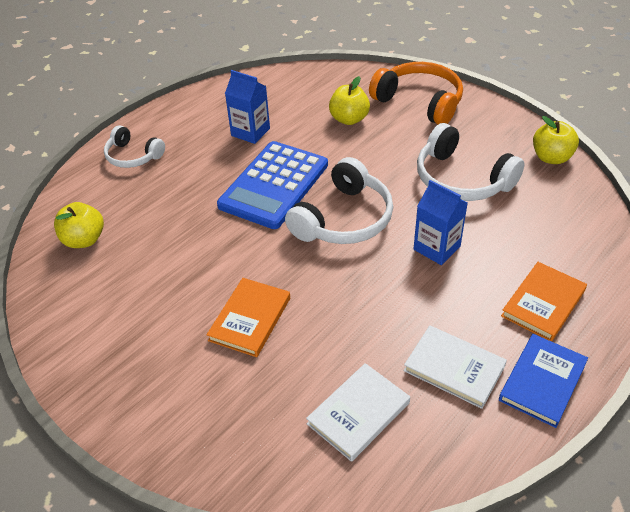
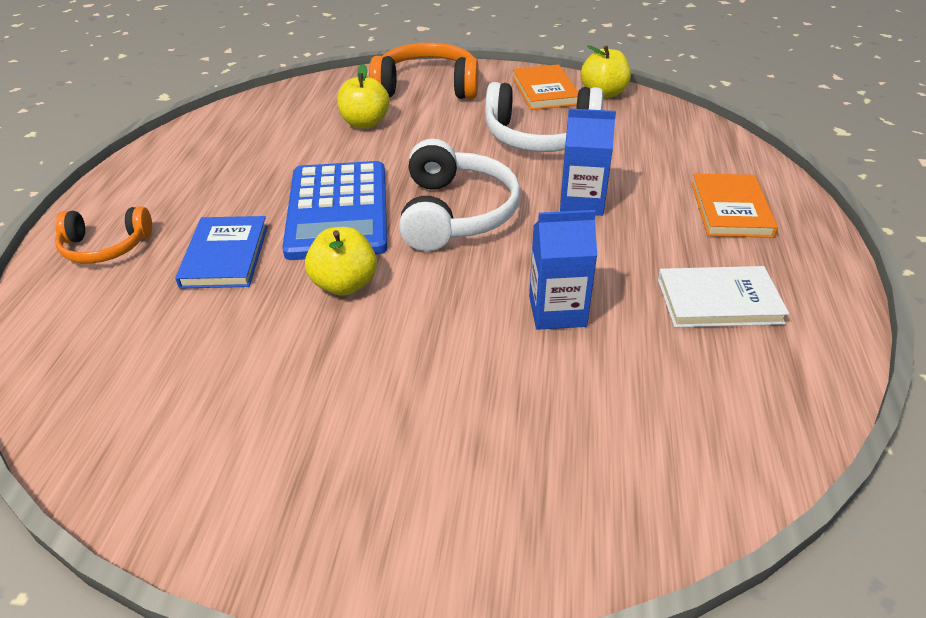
camera: 35 degrees left, 5 degrees down
yellow apple [54,202,104,248] -> yellow apple moved to [305,227,377,296]
white headphones [104,125,165,168] -> orange headphones [55,206,152,264]
orange book [207,278,290,357] -> orange book moved to [512,64,578,110]
blue carton [225,70,270,144] -> blue carton moved to [529,210,597,330]
white book [306,363,410,462] -> none
blue book [499,334,588,428] -> blue book moved to [175,216,268,289]

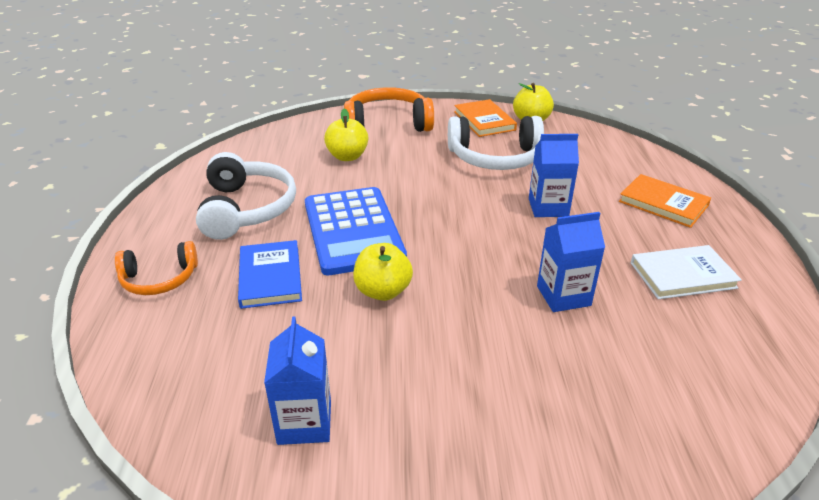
camera: 10 degrees left, 5 degrees down
white headphones [399,139,521,251] -> white headphones moved to [196,152,296,240]
orange book [691,174,778,238] -> orange book turned 45 degrees counterclockwise [619,174,711,228]
none -> blue carton [264,317,331,445]

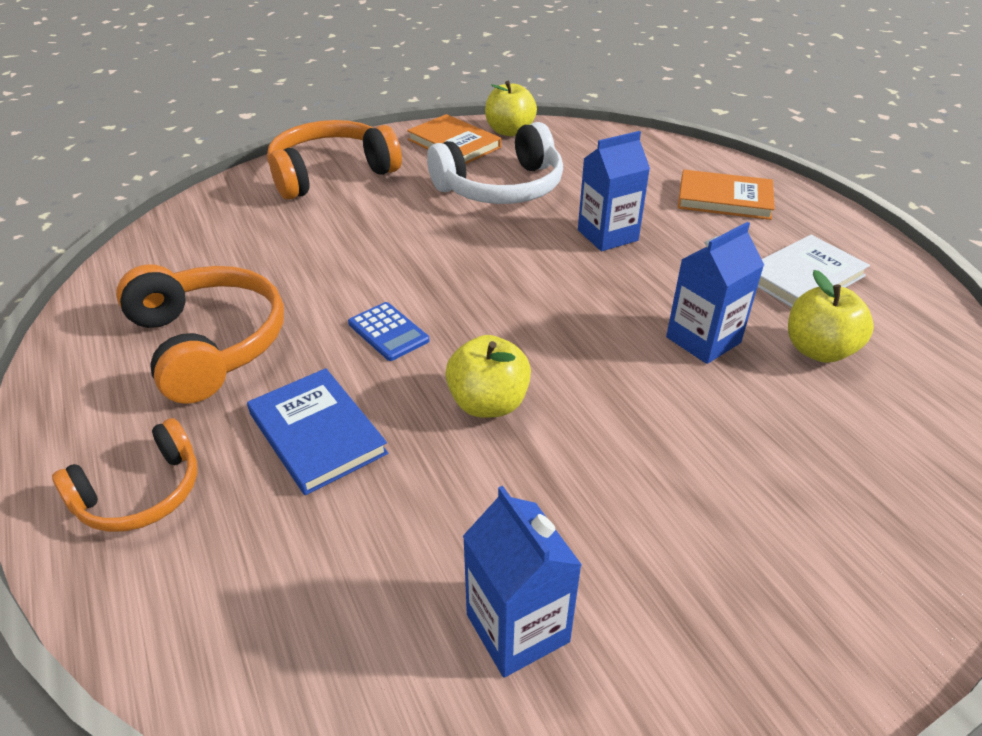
camera: 25 degrees left, 5 degrees up
white headphones [196,152,296,240] -> orange headphones [116,264,284,404]
blue calculator [305,187,407,275] -> blue calculator [348,302,429,361], size x0.42
yellow apple [324,108,368,161] -> yellow apple moved to [788,270,874,363]

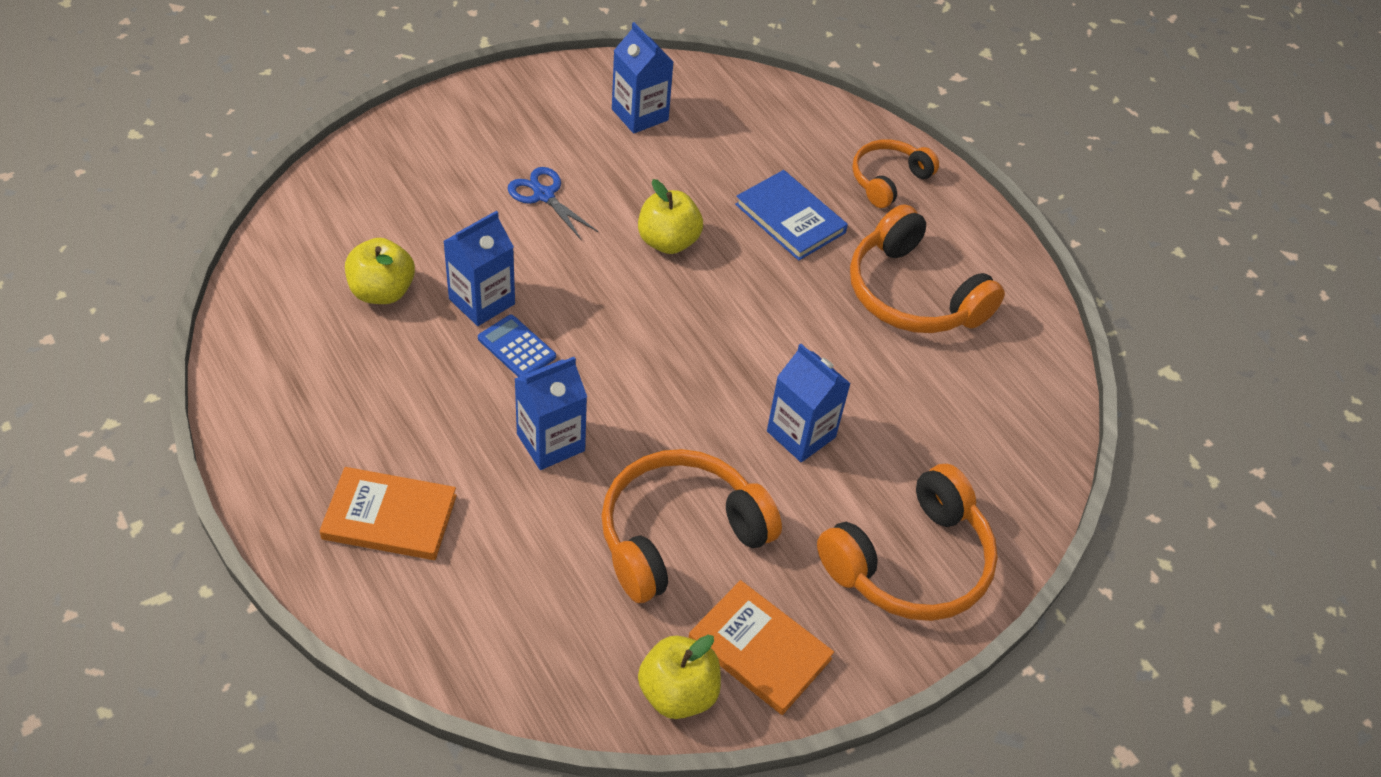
camera: 170 degrees right, 10 degrees up
blue calculator [348,302,429,361] -> blue calculator moved to [478,315,556,377]
white headphones [427,122,563,204] -> orange headphones [601,449,782,603]
white book [758,235,870,307] -> none
none -> blue scissors [508,167,598,241]
none -> blue carton [767,344,851,462]

